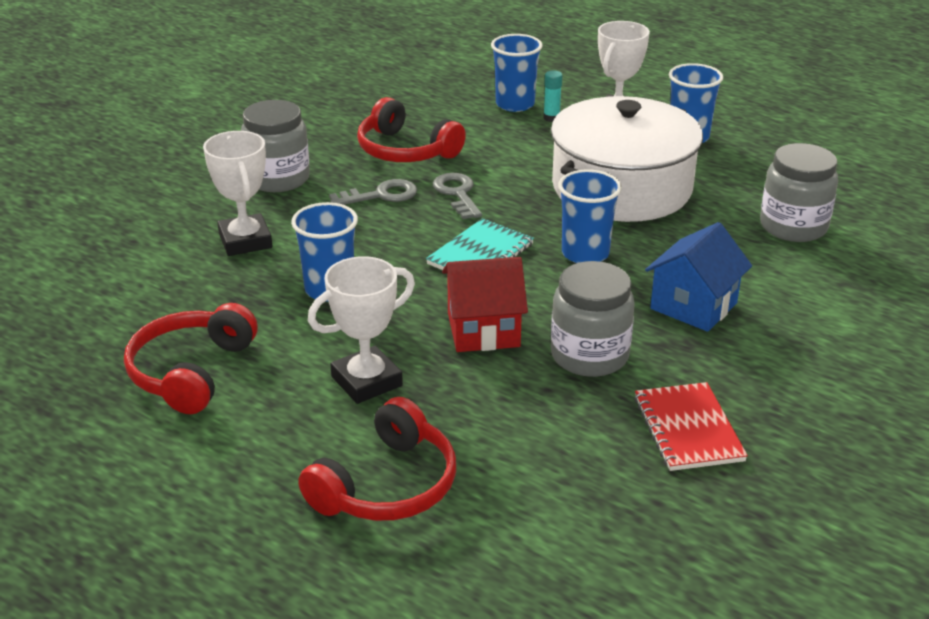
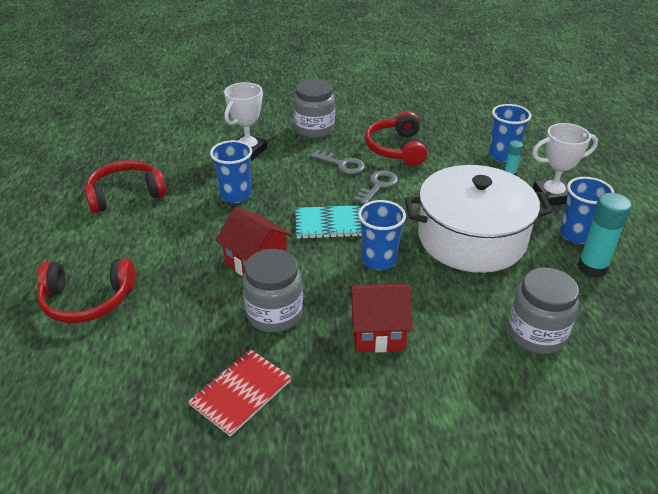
camera: 50 degrees right, 5 degrees up
white trophy [308,256,415,404] -> none
blue house [645,222,752,332] -> red house [349,283,413,353]
none -> turquoise glue stick [578,193,632,278]

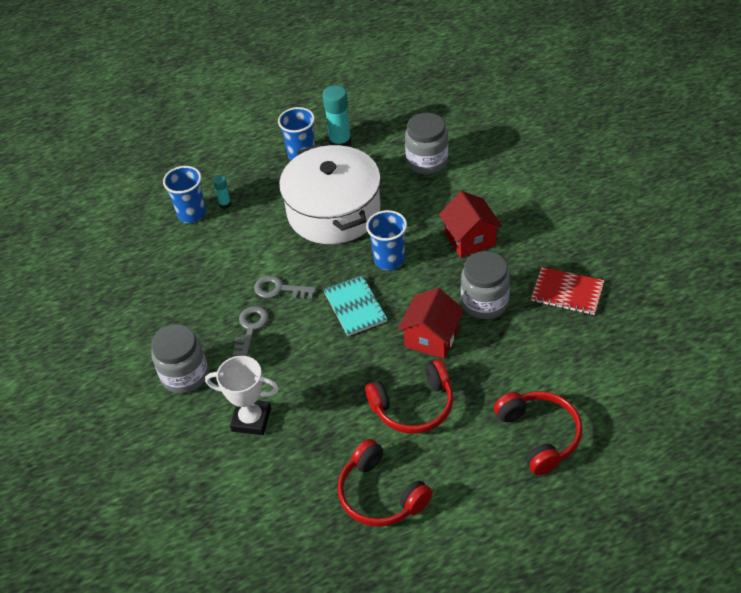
camera: 105 degrees left, 10 degrees up
blue cup [210,140,252,203] -> none
red headphones [365,111,427,166] -> red headphones moved to [365,360,453,433]
white trophy [532,123,598,206] -> none

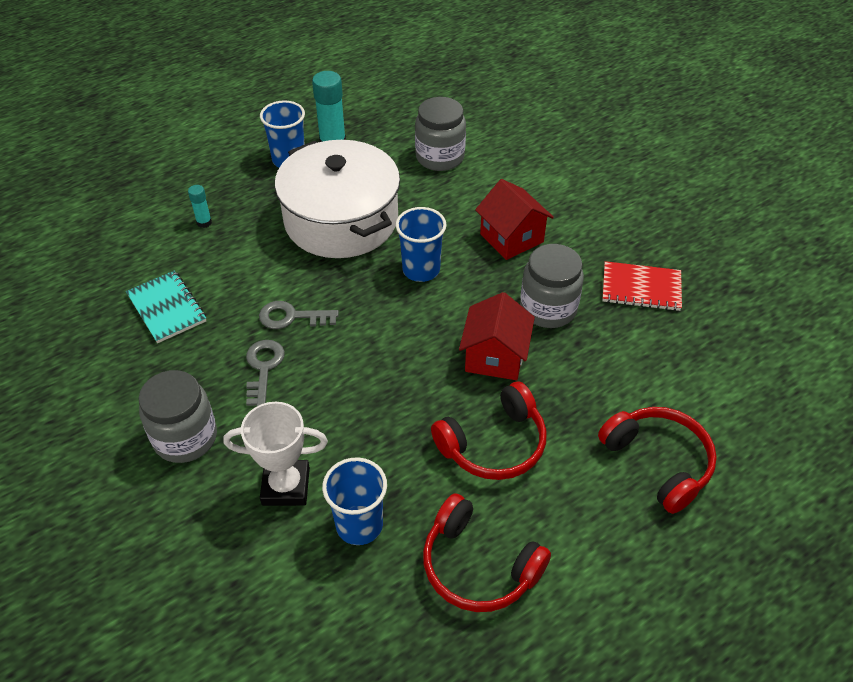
camera: 15 degrees left, 0 degrees up
blue cup [163,166,206,223] -> blue cup moved to [322,457,387,545]
turquoise notebook [323,275,387,336] -> turquoise notebook moved to [126,270,206,343]

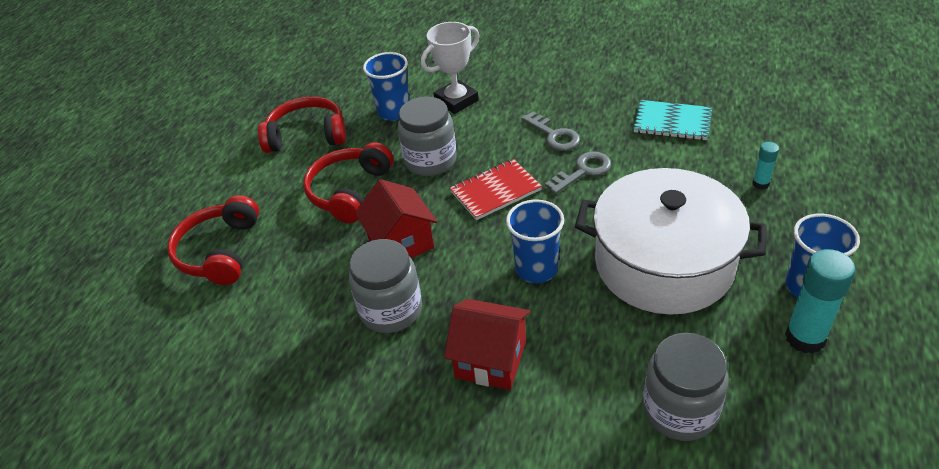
camera: 145 degrees right, 5 degrees down
grey jar [139,370,217,463] -> grey jar moved to [398,97,457,176]
red headphones [598,407,717,514] -> red headphones turned 75 degrees clockwise [167,195,259,285]
red notebook [602,261,682,311] -> red notebook moved to [450,159,542,220]

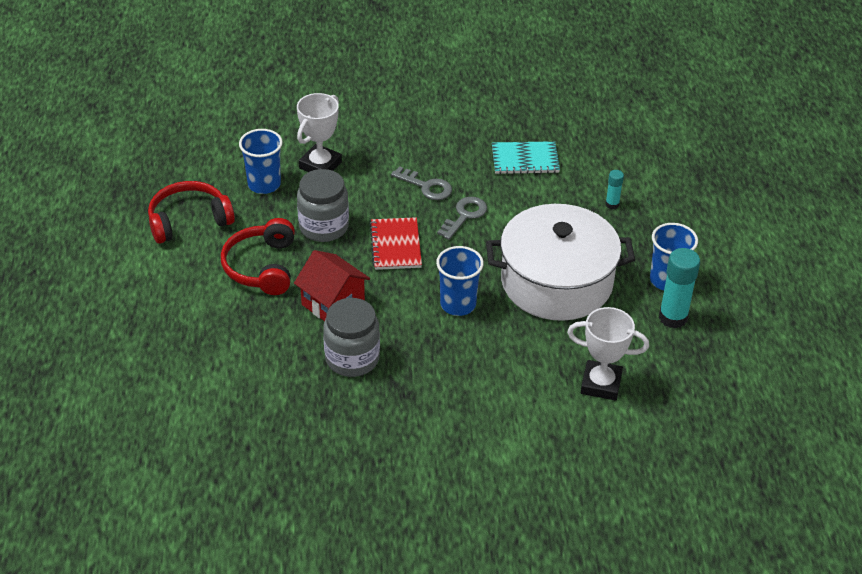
camera: 25 degrees left, 0 degrees up
red headphones [167,195,259,285] -> none
red house [444,299,531,390] -> none
red notebook [450,159,542,220] -> red notebook turned 45 degrees counterclockwise [369,217,422,270]
grey jar [643,333,729,441] -> white trophy [567,307,649,401]

